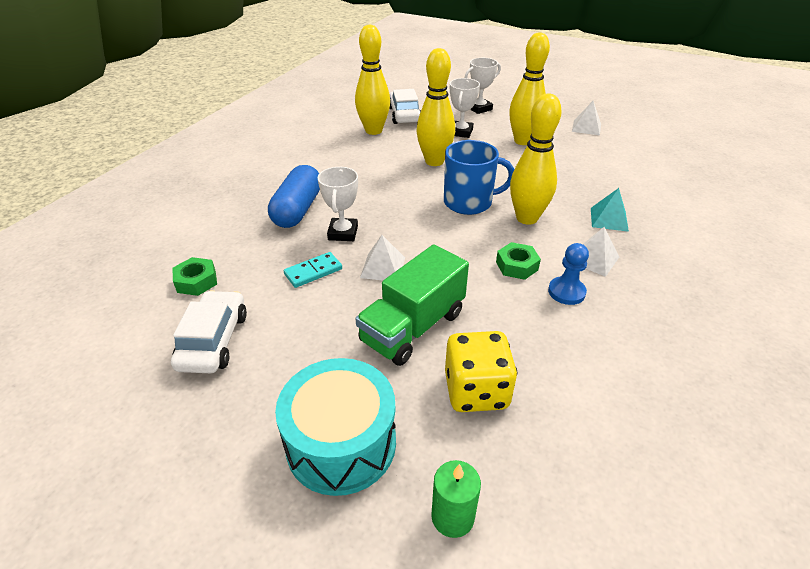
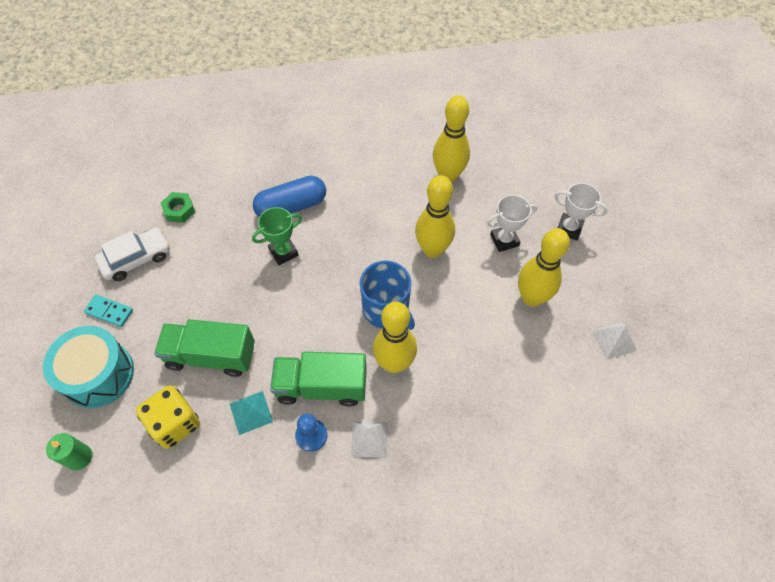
camera: 55 degrees right, 20 degrees up
turquoise domino [284,252,342,288] -> turquoise domino moved to [84,294,133,327]
white trophy [318,167,358,241] -> green trophy [252,207,302,265]
white pyramid [360,235,405,281] -> none
white car [389,89,421,124] -> none
green nut [496,242,541,280] -> green truck [270,352,367,407]
turquoise pyramid [591,188,629,232] -> turquoise pyramid moved to [230,391,273,435]

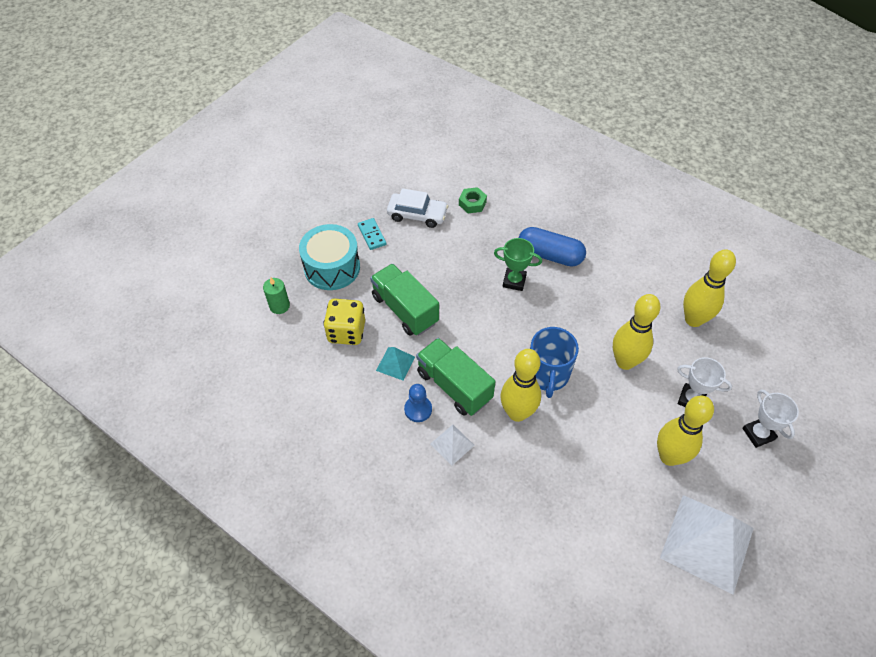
camera: 45 degrees right, 5 degrees down
white pyramid [592,322,637,359] -> white pyramid [660,495,754,595], size x2.15

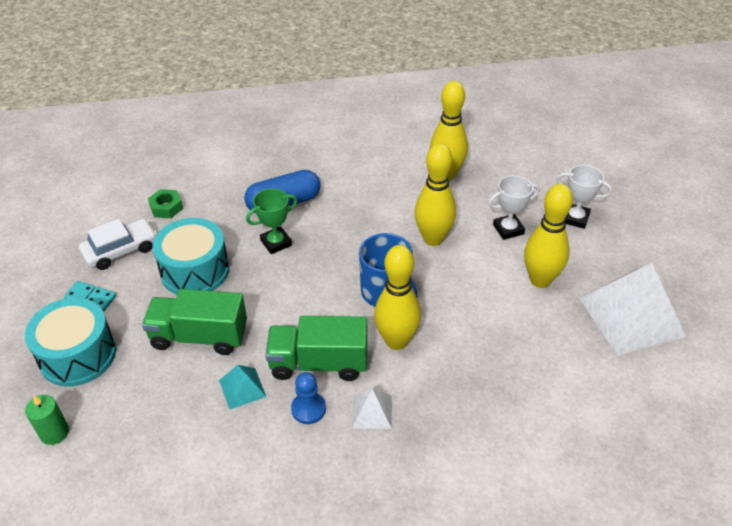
camera: 45 degrees left, 10 degrees down
yellow dice [323,299,365,345] -> none
none -> turquoise drum [152,218,229,294]

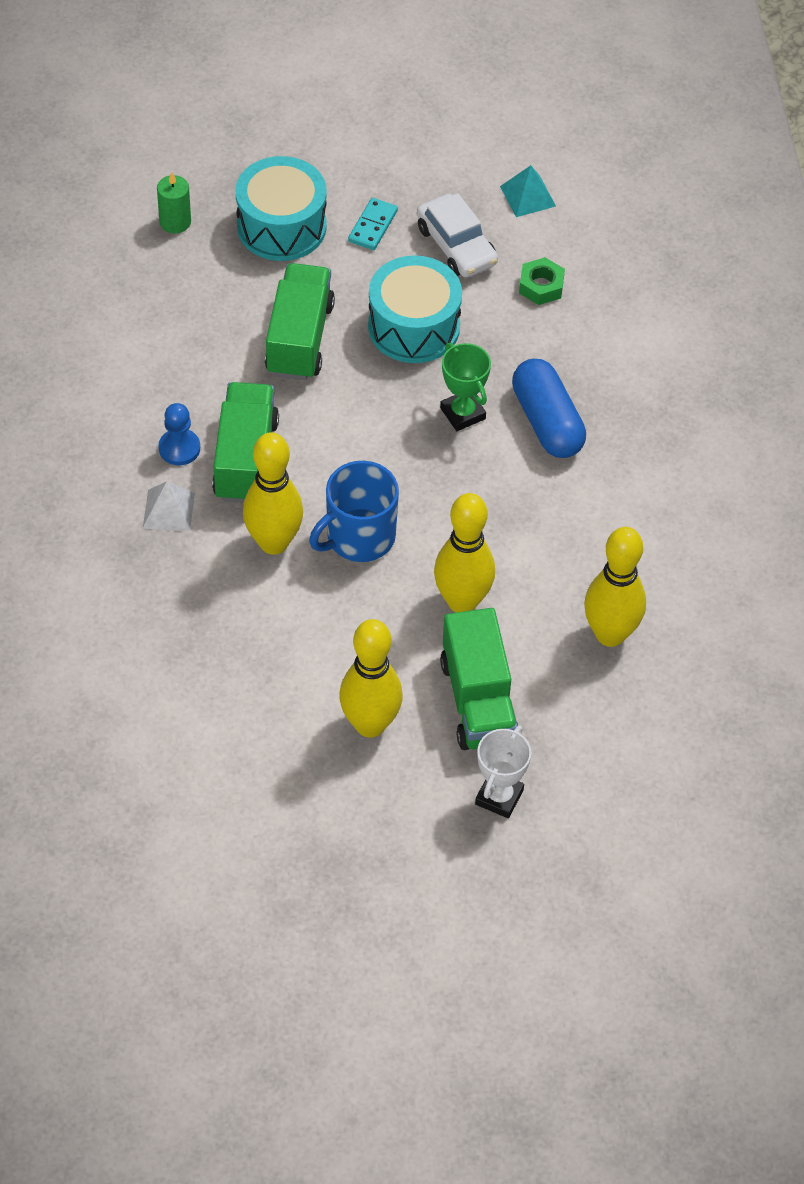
camera: 90 degrees right, 10 degrees up
turquoise pyramid [219,365,266,409] -> turquoise pyramid moved to [500,165,556,217]
white trophy [488,175,539,240] -> green truck [440,608,518,750]
white pyramid [580,263,686,356] -> none

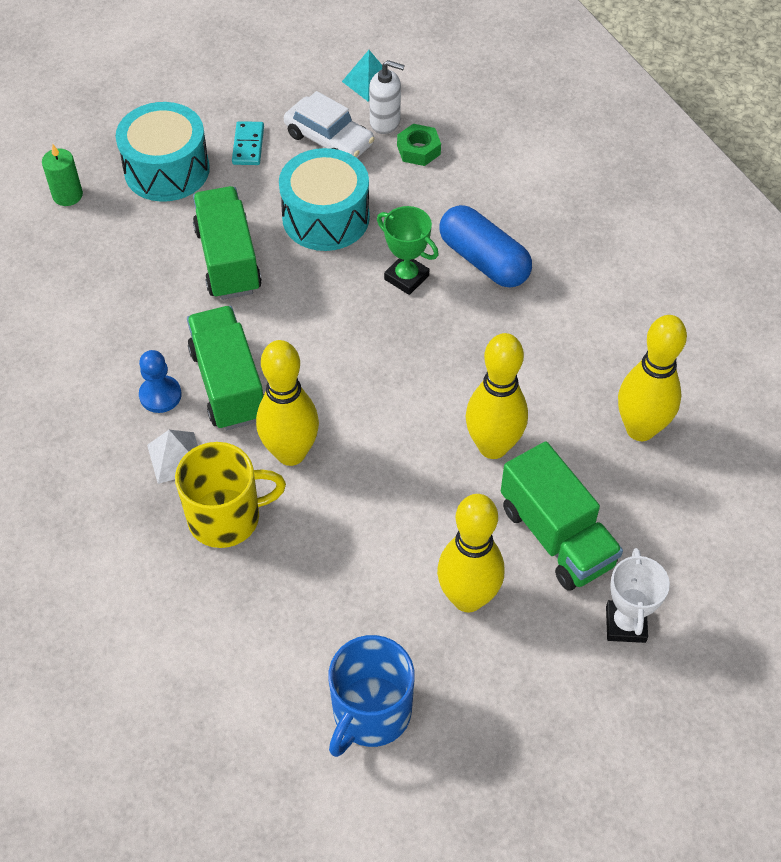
camera: 20 degrees left, 0 degrees up
blue mug [309,461,399,562] -> blue mug moved to [328,635,415,757]
none -> yellow mug [175,442,286,548]
none -> white soap dispenser [369,60,405,134]

